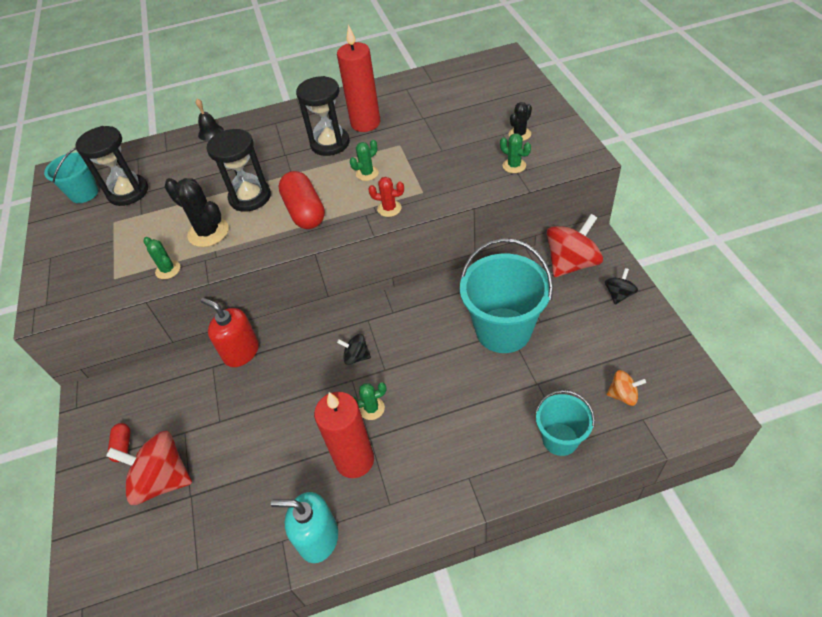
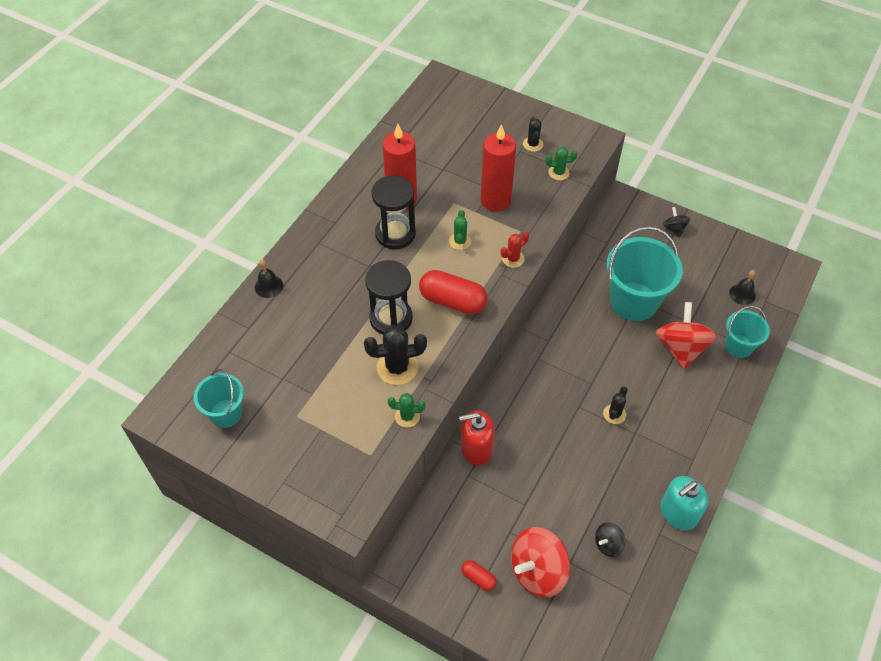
camera: 50 degrees left, 5 degrees up
black hourglass [75,126,148,206] -> none
red candle [314,392,374,478] -> red candle moved to [481,124,516,212]
black spinning top [337,334,371,365] -> black spinning top moved to [595,522,626,557]
green cactus [353,383,387,420] -> black cactus [603,386,627,424]
red spinning top [547,214,603,277] -> red spinning top moved to [656,302,718,369]
orange spinning top [607,370,646,406] -> black bell [729,270,756,305]

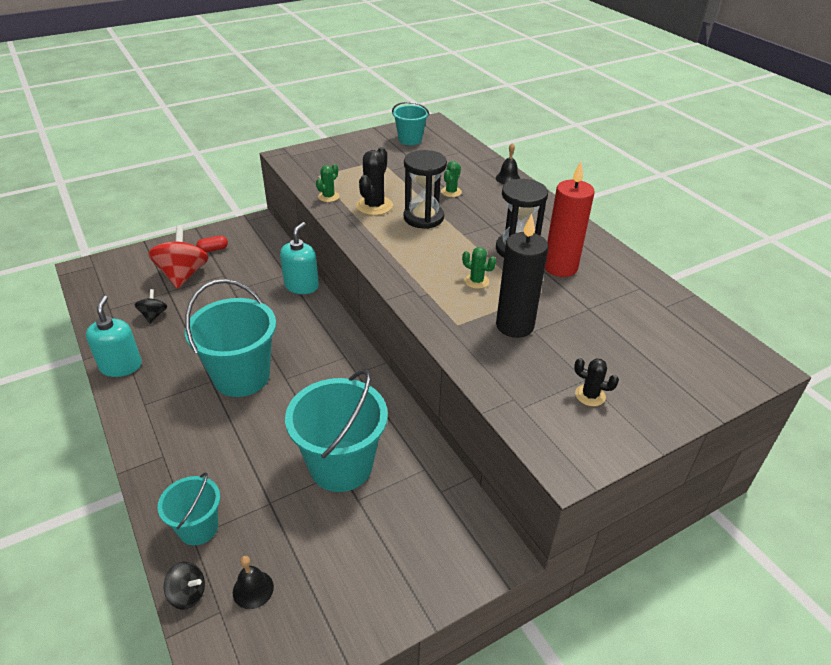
camera: 120 degrees right, 15 degrees down
red capsule [419,270,488,315] -> none
red soap dispenser [459,410,495,466] -> turquoise soap dispenser [280,222,319,294]
red candle [481,124,516,212] -> black candle [496,214,548,338]
red cactus [501,232,529,268] -> none
green cactus [545,147,577,180] -> green cactus moved to [441,161,462,197]
black cactus [603,386,627,424] -> turquoise bucket [185,279,276,397]
red spinning top [656,302,718,369] -> none
black spinning top [663,207,691,237] -> black spinning top moved to [164,561,205,610]

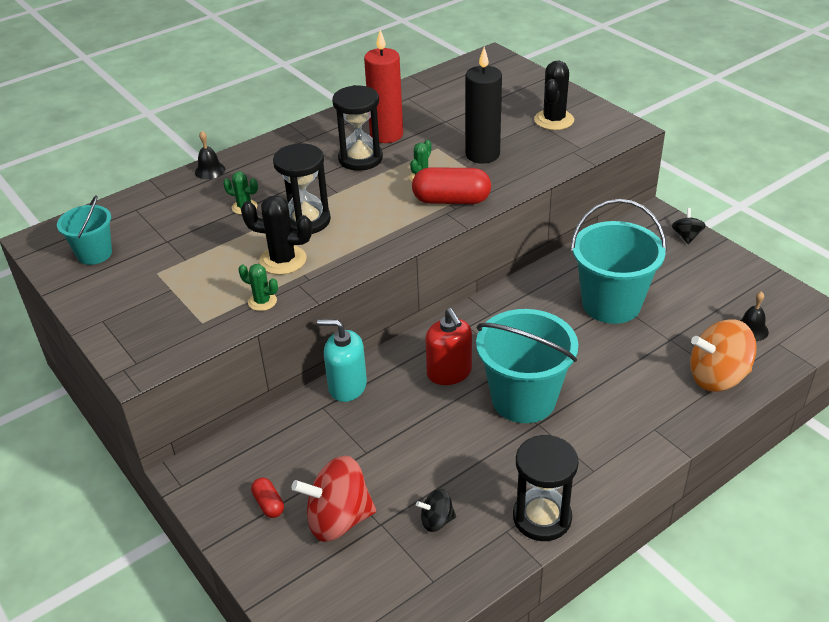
camera: 95 degrees left, 0 degrees up
turquoise soap dispenser [86,296,142,377] -> black hourglass [513,435,579,541]
turquoise bucket [157,472,220,545] -> orange spinning top [690,319,757,392]
black spinning top [164,561,205,610] -> black spinning top moved to [672,208,706,244]
black cactus [574,358,619,406] -> black cactus [534,61,574,130], size x1.71
none -> red capsule [412,167,491,204]
none -> red soap dispenser [425,308,472,385]

